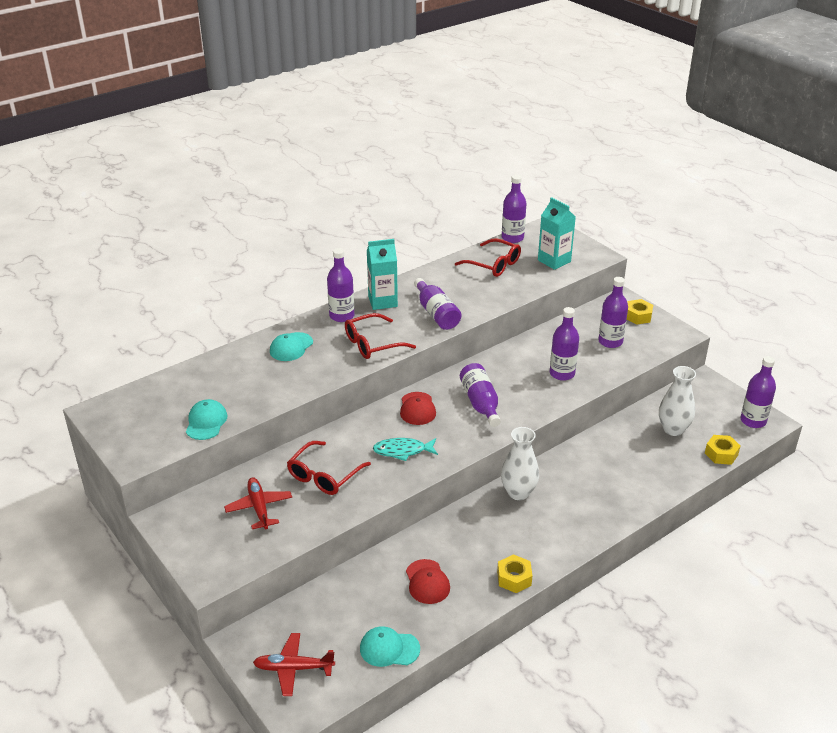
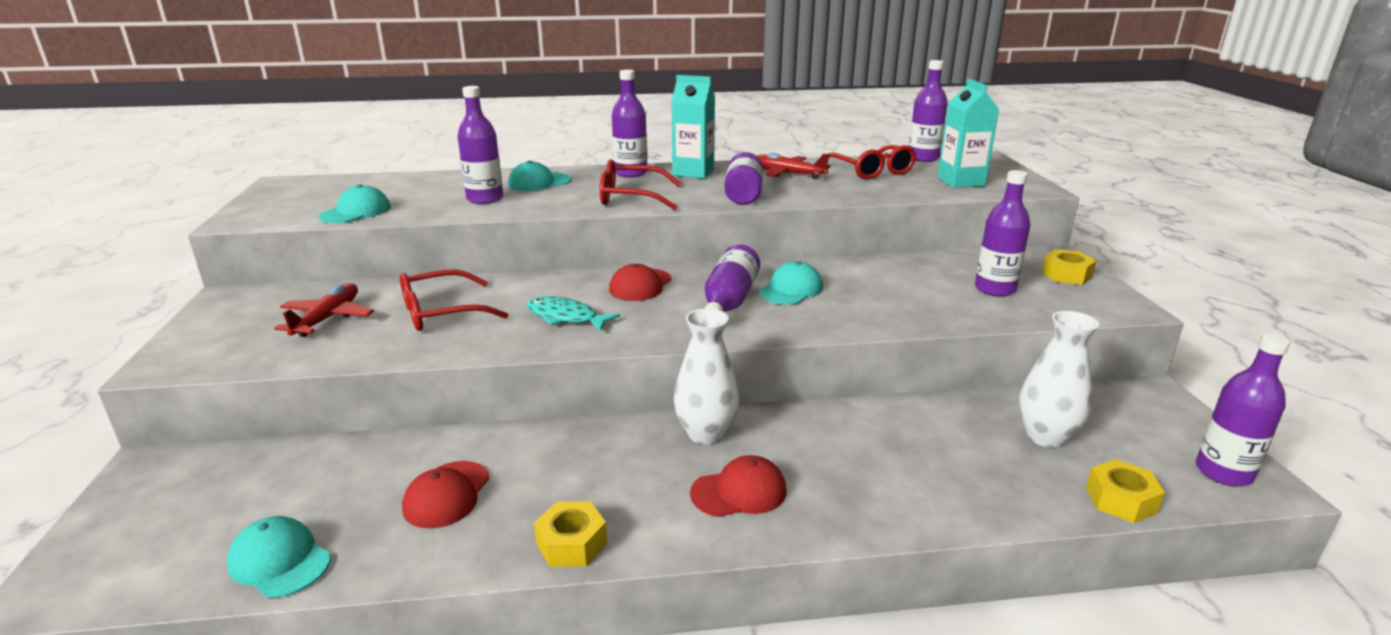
camera: 30 degrees right, 10 degrees down
red plane [253,633,335,696] -> red plane moved to [757,153,831,179]
purple bottle [550,307,579,381] -> purple bottle moved to [458,86,503,204]
none -> red cap [690,455,786,517]
none -> turquoise cap [759,261,823,305]

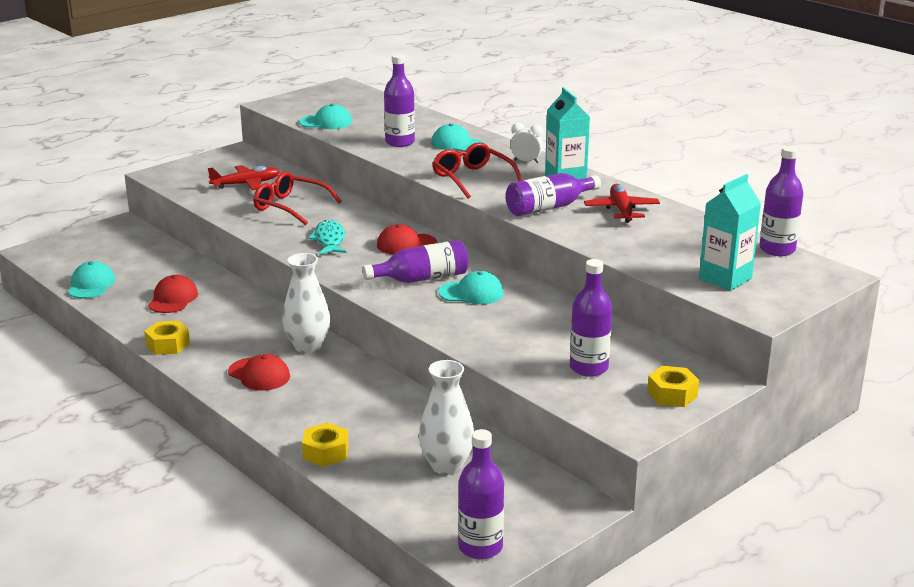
camera: 55 degrees right, 0 degrees up
red cap [402,461,489,528] -> red cap turned 120 degrees clockwise [148,275,198,313]
purple bottle [612,70,647,178] -> white clock [510,123,544,163]
red glasses [828,145,917,179] -> none
yellow nut [1086,459,1165,523] -> yellow nut moved to [302,423,349,467]

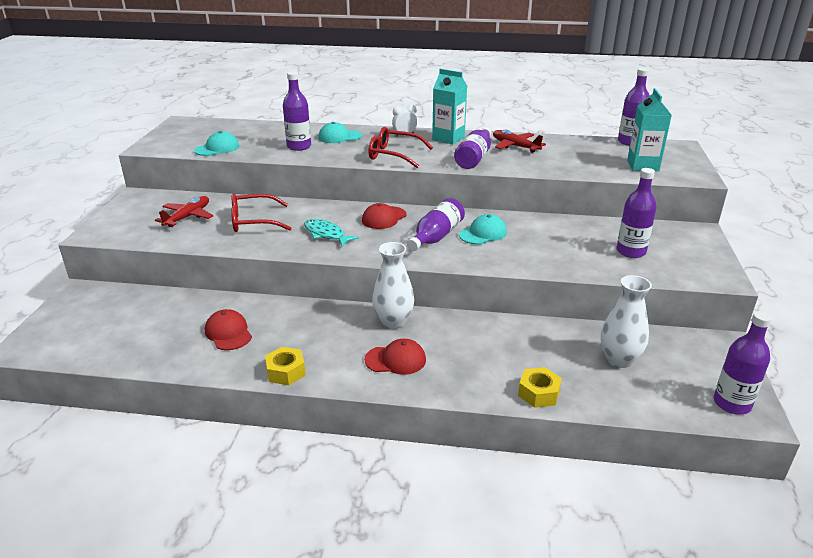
camera: 40 degrees left, 5 degrees up
turquoise cap [68,261,115,299] -> none
yellow nut [647,366,699,407] -> none

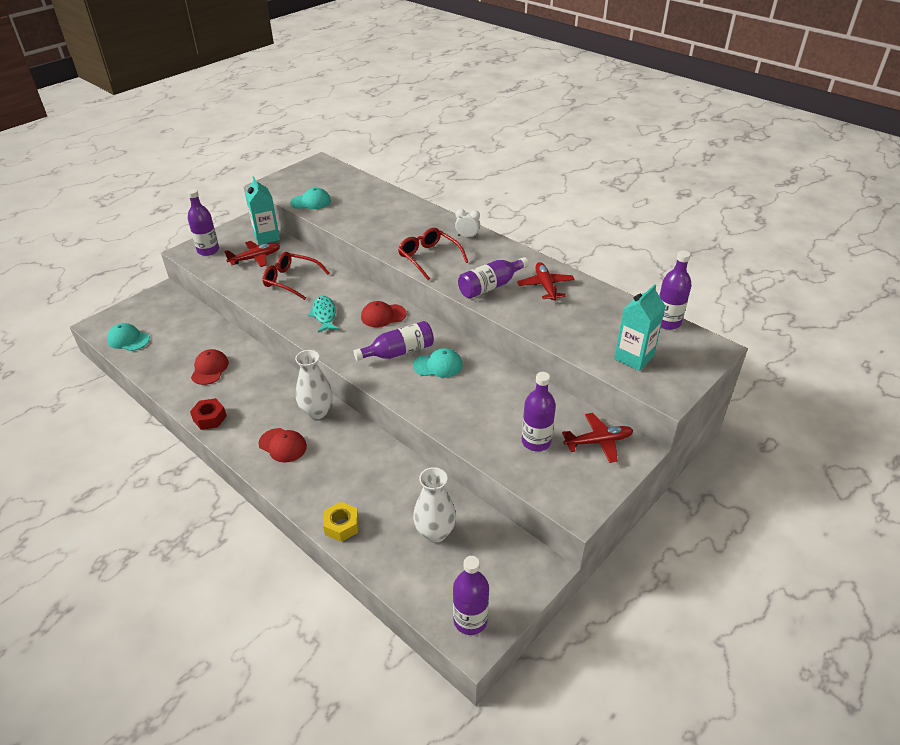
camera: 35 degrees right, 10 degrees up
yellow nut [265,347,306,385] -> red nut [190,398,227,430]
purple bottle [283,72,311,151] -> purple bottle moved to [187,189,219,256]
turquoise cap [318,122,362,143] -> turquoise cap moved to [107,323,150,351]
turquoise carton [432,69,467,144] -> turquoise carton moved to [245,176,280,245]
none -> red plane [562,413,634,463]

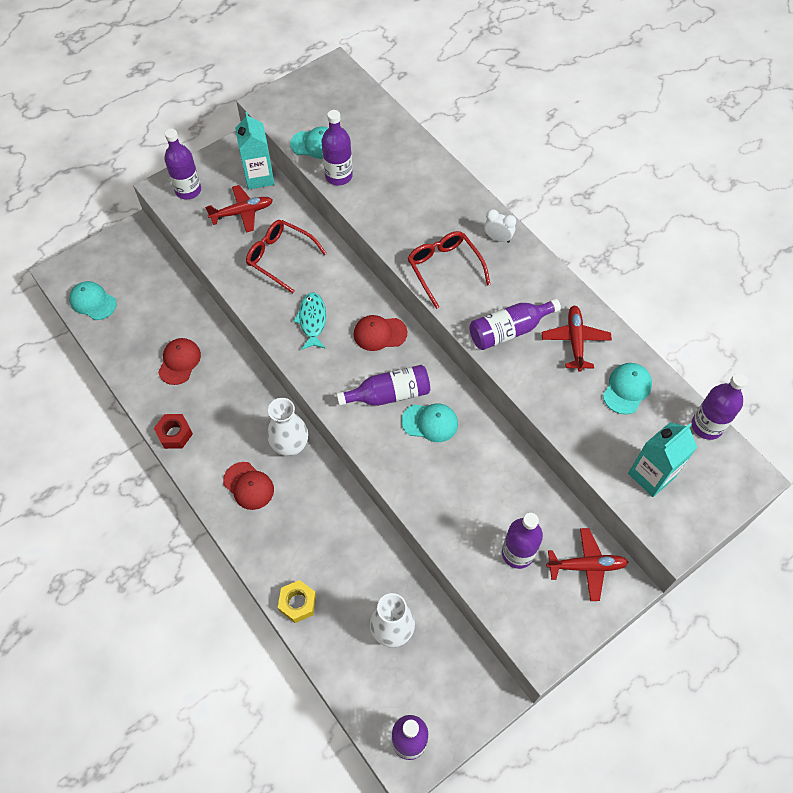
camera: 10 degrees right, 20 degrees up
none -> purple bottle [321,110,353,185]
none -> turquoise cap [603,363,652,415]

